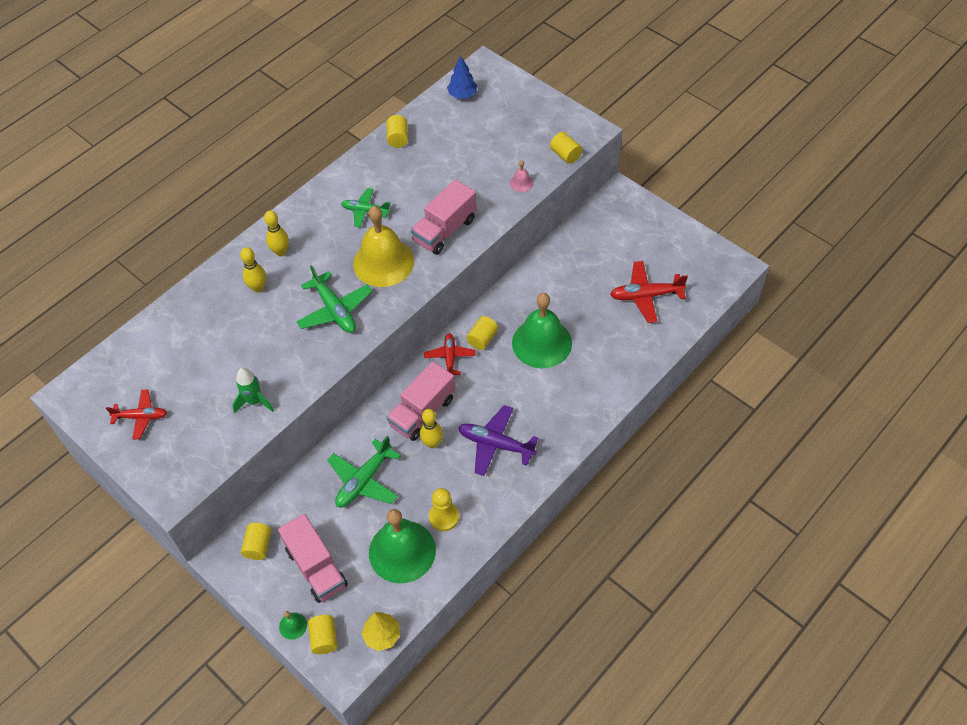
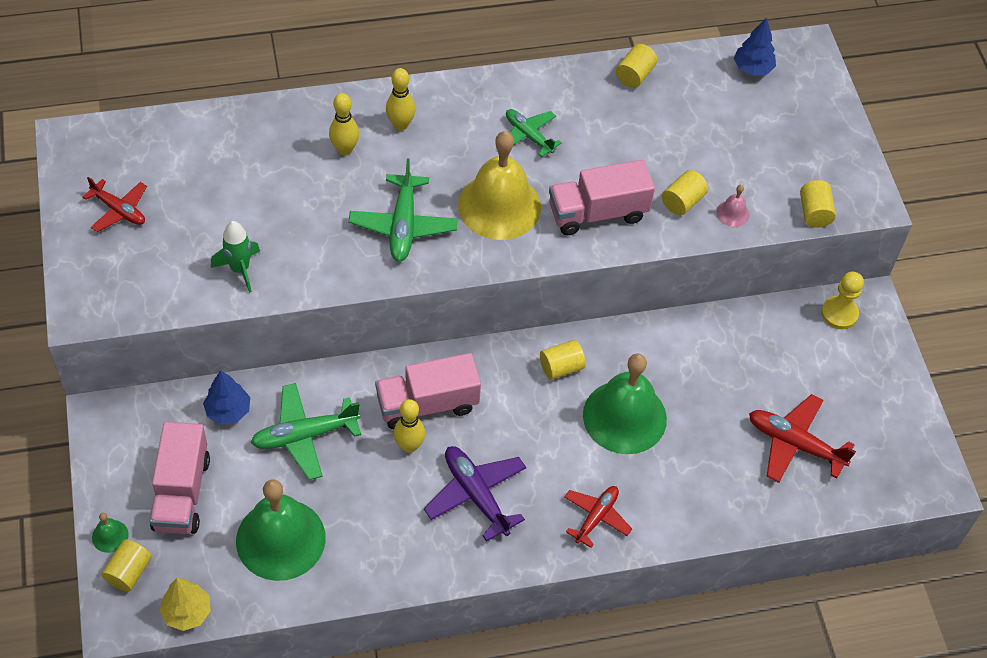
camera: 30 degrees right, 0 degrees up
yellow cylinder [241,523,272,560] -> yellow cylinder moved to [662,170,708,215]
red plane [424,333,476,375] -> red plane moved to [564,486,632,548]
yellow pawn [429,488,459,531] -> yellow pawn moved to [821,272,864,329]
none -> blue tree [203,370,250,424]

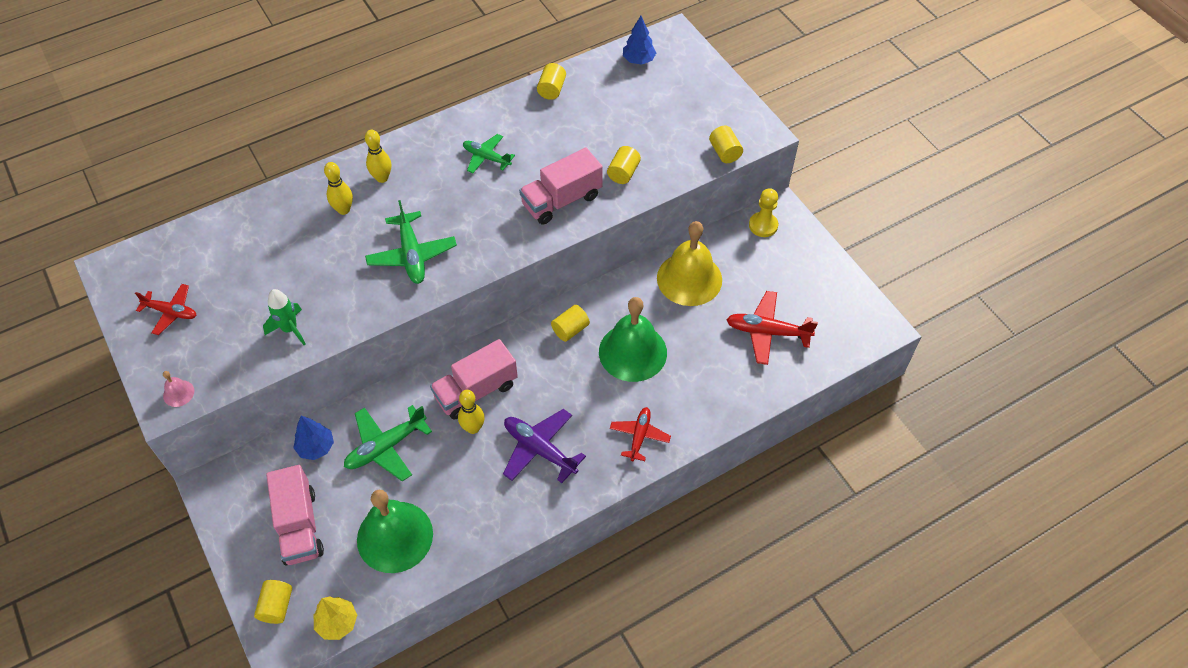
camera: 15 degrees left, 0 degrees up
green bell [92,513,129,553] -> none
yellow bell [458,131,541,240] -> yellow bell moved to [657,221,722,306]
pink bell [717,185,750,227] -> pink bell moved to [163,371,194,407]

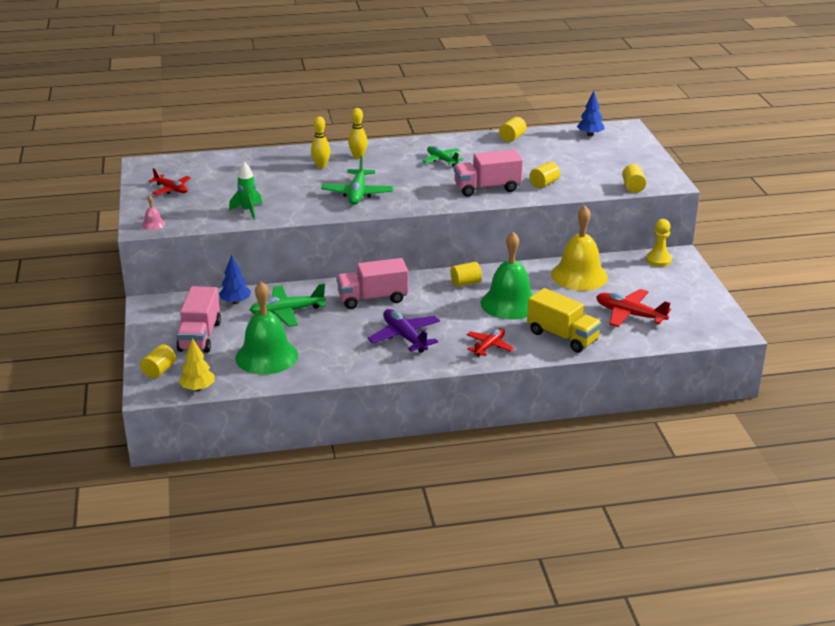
camera: 20 degrees right, 25 degrees down
yellow bowling pin [458,390,485,434] -> none
none -> yellow truck [527,288,602,353]

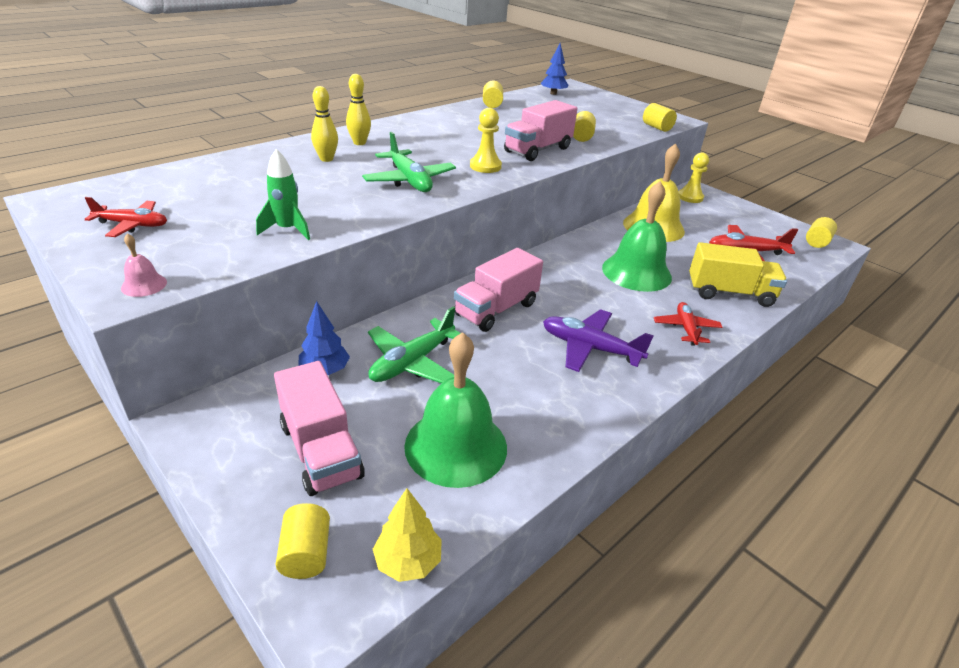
camera: 35 degrees left, 5 degrees up
green plane [423,146,463,167] -> none
yellow cylinder [450,262,482,287] -> yellow cylinder moved to [806,217,837,248]
none -> yellow pawn [470,108,502,173]

